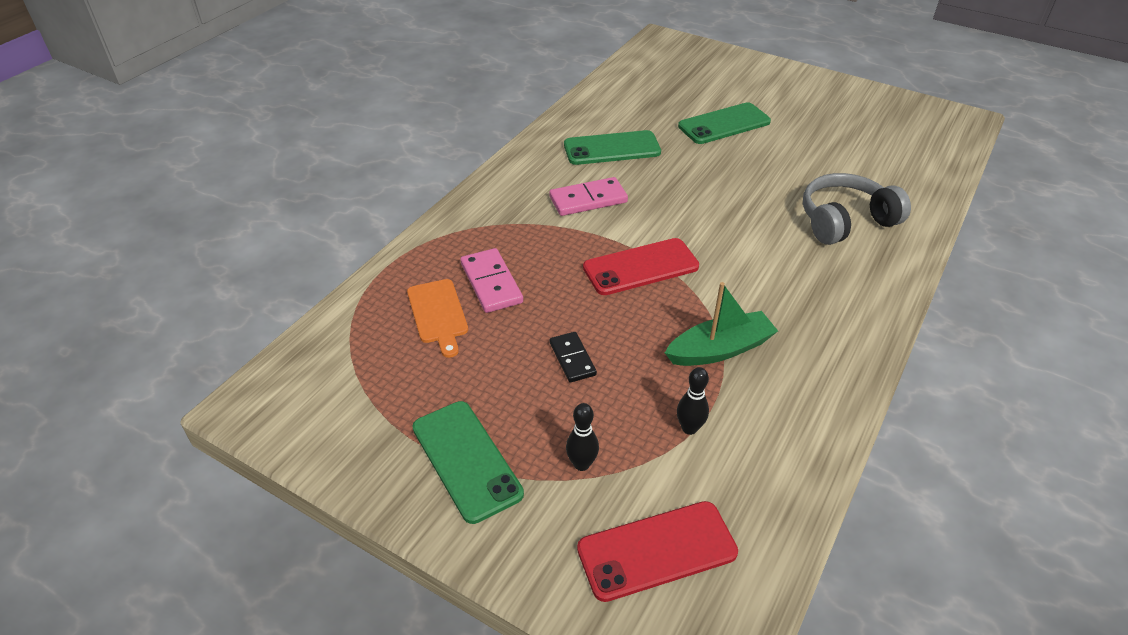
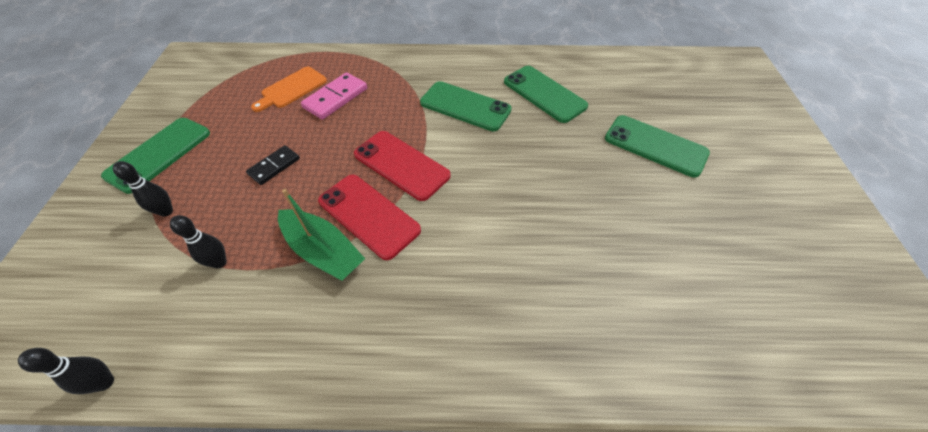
camera: 60 degrees right, 10 degrees up
pink domino [549,177,628,216] -> green phone [420,81,512,131]
red phone [577,501,738,602] -> red phone moved to [318,174,421,260]
grey headphones [803,173,911,245] -> none
none -> black bowling pin [18,348,114,394]

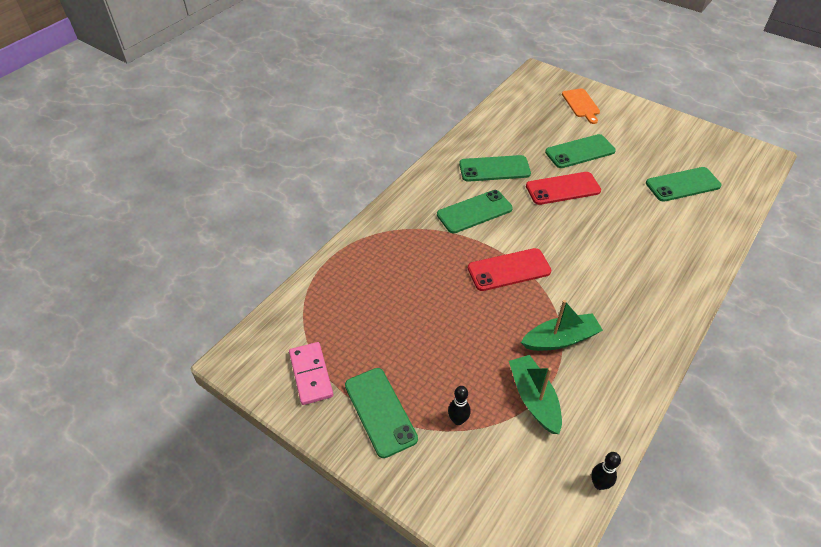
camera: 55 degrees left, 5 degrees down
black bowling pin [170,215,227,268] -> green boat [509,355,562,434]
black domino [246,145,300,185] -> none
orange cutting board [251,67,327,112] -> orange cutting board moved to [562,88,600,124]
pink domino [301,72,367,120] -> pink domino moved to [289,342,333,405]
red phone [318,174,421,260] -> red phone moved to [526,172,601,205]
none -> green phone [646,167,722,202]

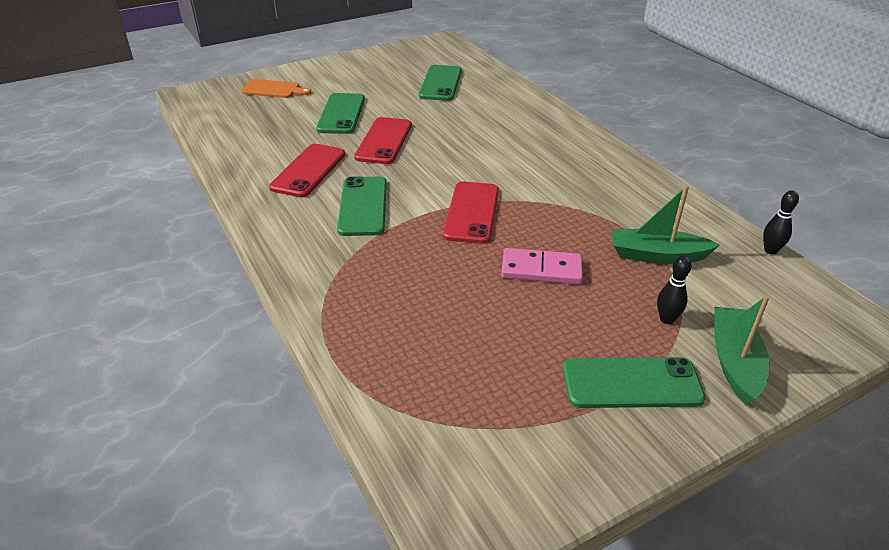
camera: 65 degrees left, 10 degrees down
pink domino [289,342,333,405] -> pink domino moved to [501,248,583,284]
green phone [459,155,531,182] -> red phone [269,144,345,197]
green boat [521,300,603,351] -> green boat moved to [714,295,770,405]

